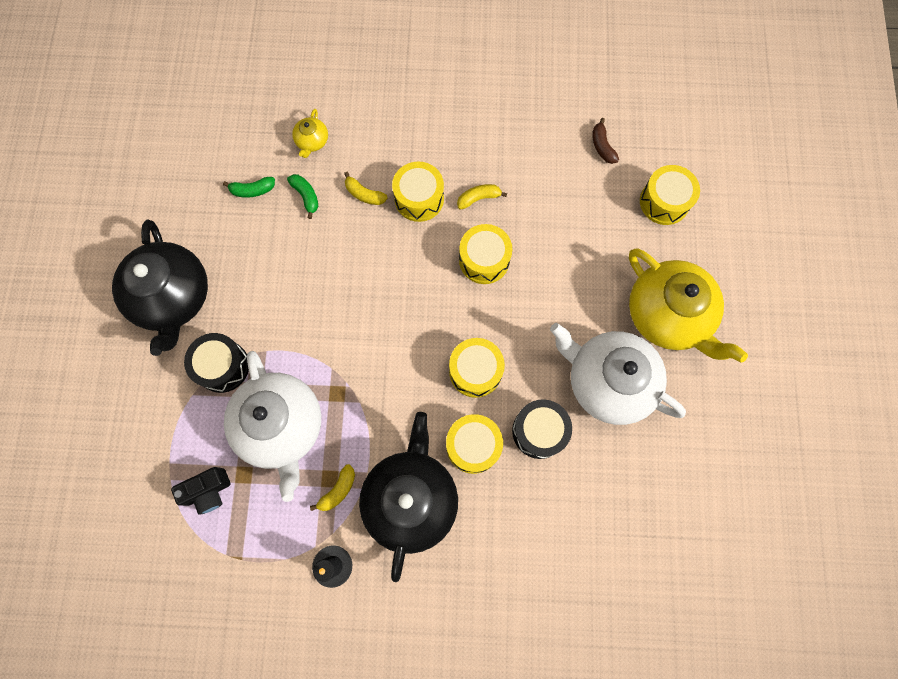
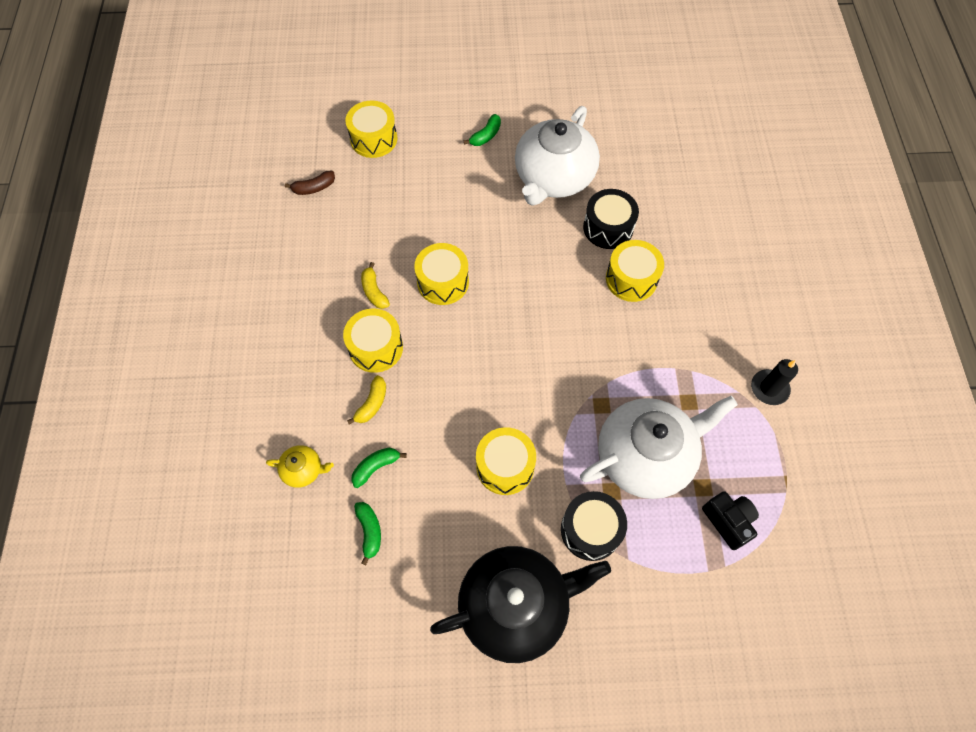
camera: 95 degrees left, 10 degrees down
yellow banana [310,464,355,511] -> none
black teapot [359,412,458,582] -> none
yellow drum [449,338,505,398] -> yellow drum moved to [476,427,536,495]
yellow teapot [629,248,748,363] -> green banana [464,114,501,146]

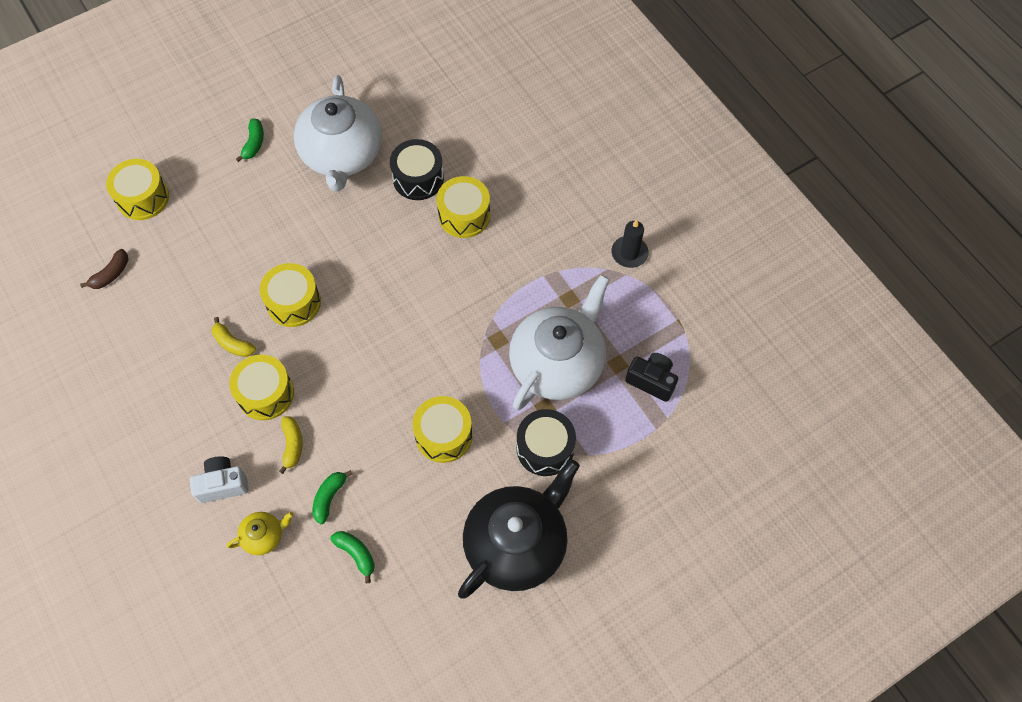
camera: 30 degrees left, 0 degrees up
none -> white camera [190,456,249,503]

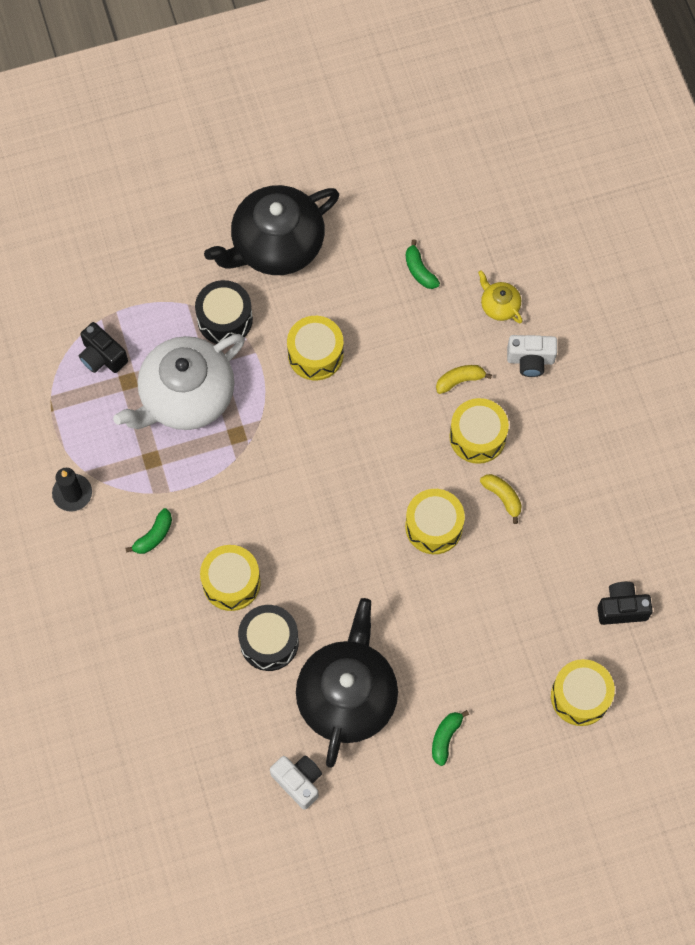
camera: 165 degrees left, 5 degrees up
brown banana [80,249,128,289] -> black camera [597,582,653,625]
yellow teapot [227,512,293,555] -> yellow teapot turned 60 degrees clockwise [478,270,523,323]
yellow banana [279,416,303,474] -> yellow banana turned 60 degrees clockwise [436,365,492,394]
white teapot [294,75,382,192] -> black teapot [296,598,398,768]
green banana [312,470,353,524] -> green banana moved to [125,508,172,554]
none -> white camera [270,756,322,810]

